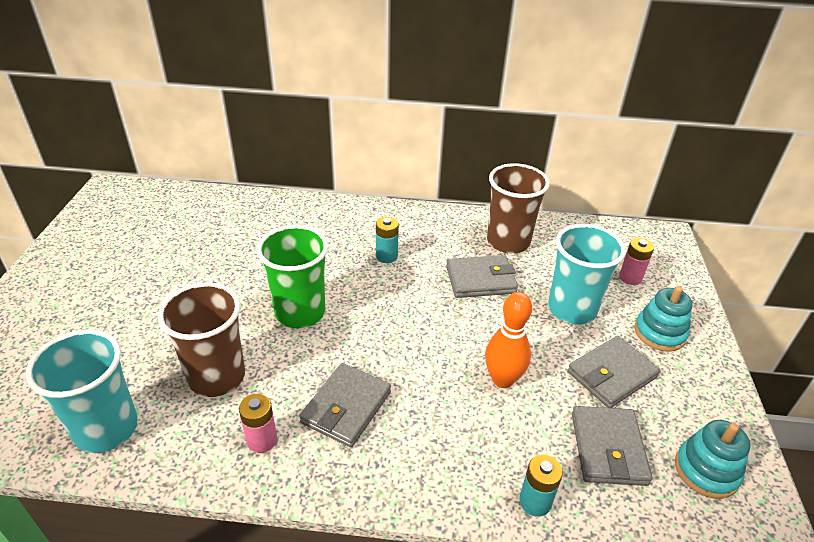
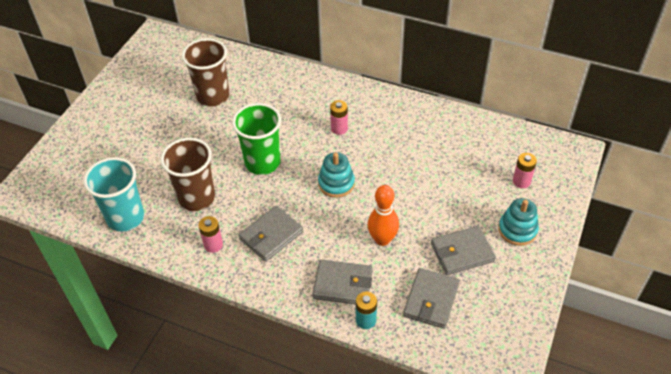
camera: 20 degrees right, 10 degrees up
turquoise battery [376,217,399,263] -> pink battery [330,100,348,135]
grey wallet [446,255,518,298] -> grey wallet moved to [312,260,372,304]
brown cup [487,163,550,253] -> brown cup moved to [182,38,229,106]
turquoise cup [548,224,626,324] -> none
turquoise stacking toy [675,420,751,499] -> turquoise stacking toy moved to [318,152,355,198]

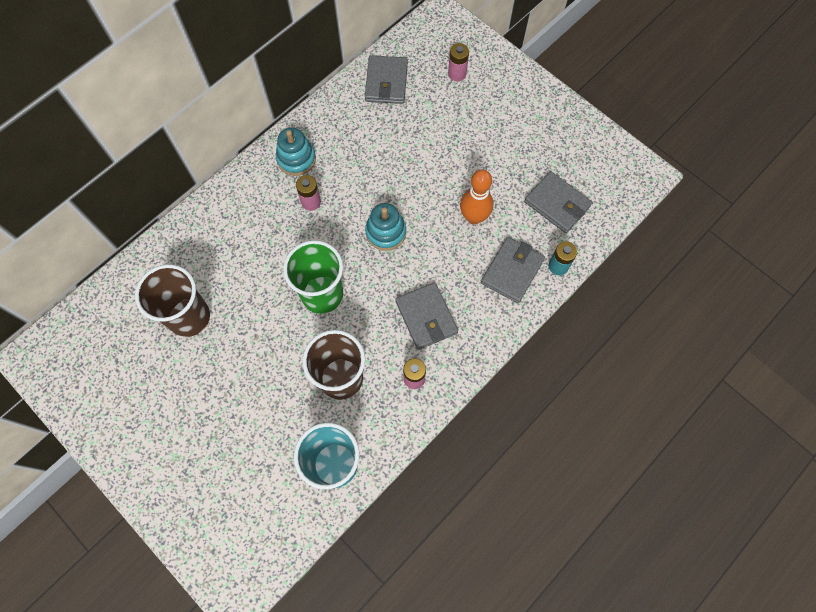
camera: 70 degrees left, 20 degrees up
grey wallet [431,226,496,275] -> grey wallet moved to [365,55,408,104]
turquoise stacking toy [498,198,539,246] -> turquoise stacking toy moved to [276,128,316,176]

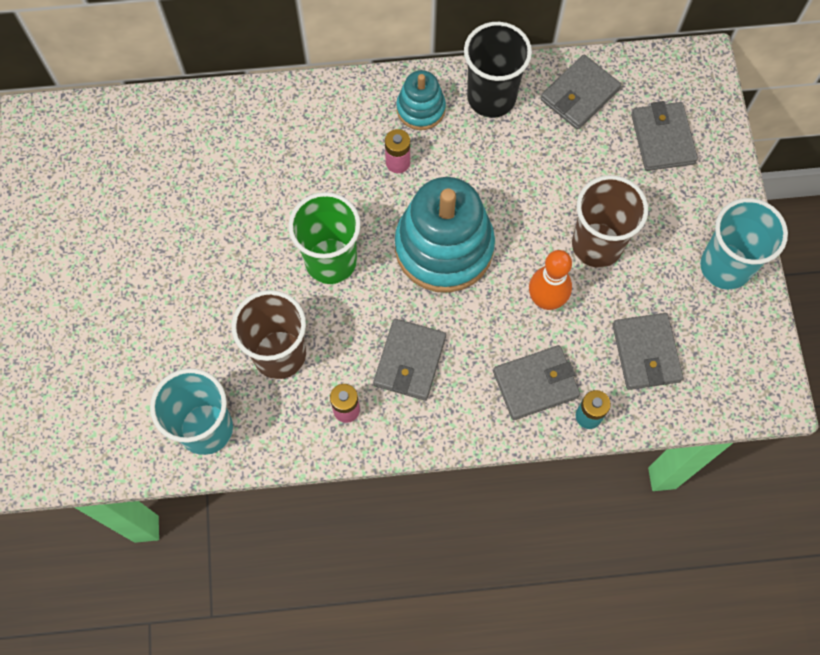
camera: 40 degrees right, 0 degrees up
brown cup [135,264,210,337] -> brown cup moved to [572,175,648,268]
turquoise stacking toy [365,203,406,251] -> turquoise stacking toy [395,177,495,293], size x1.92
pink battery [448,43,469,81] -> grey wallet [631,101,698,171]
none -> black cup [464,22,532,118]
none -> turquoise cup [700,198,788,290]

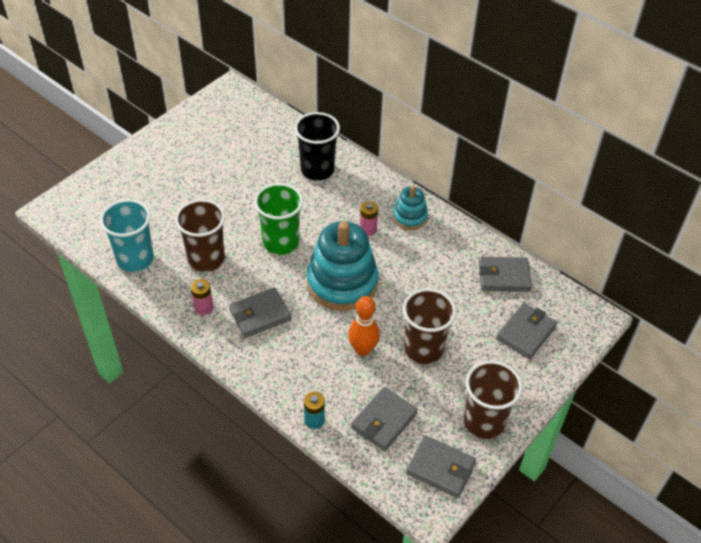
camera: 45 degrees right, 20 degrees down
black cup [464,22,532,118] -> black cup moved to [294,112,340,181]
grey wallet [493,345,580,420] -> grey wallet moved to [406,435,476,498]
turquoise cup [700,198,788,290] -> brown cup [464,360,522,439]

